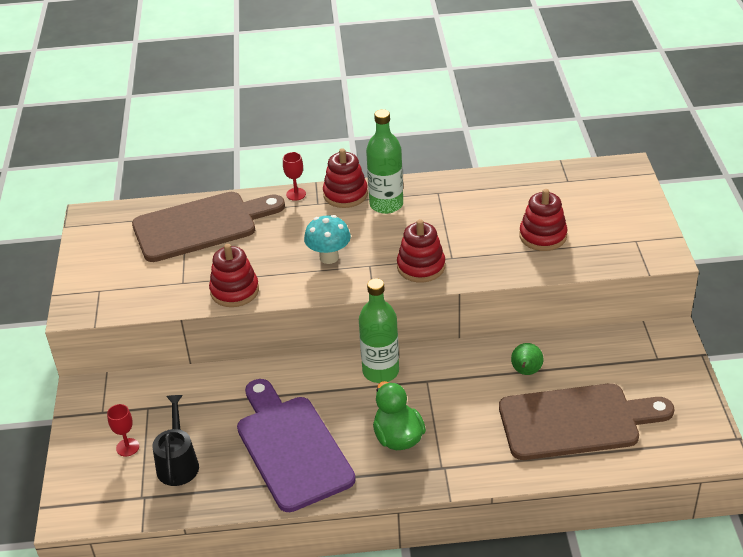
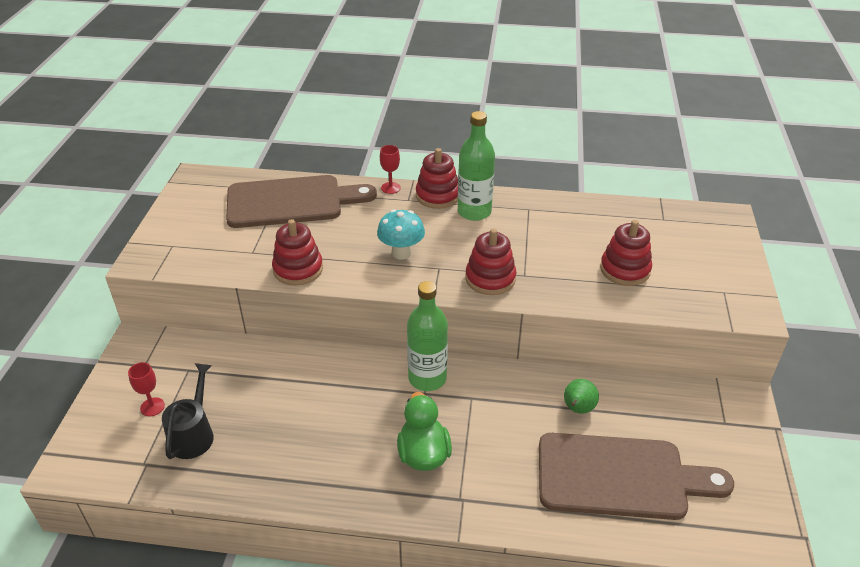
camera: 10 degrees right, 0 degrees up
purple cutting board [237,379,356,512] -> none

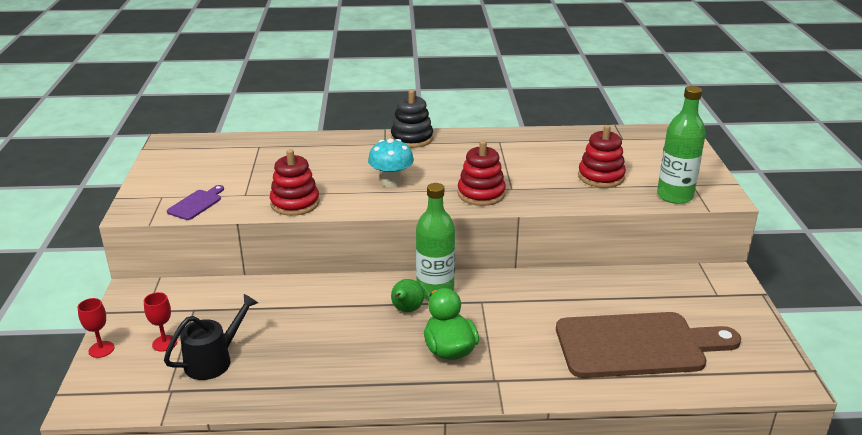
camera: 10 degrees left, 10 degrees down
black watering can [162,363,214,459] -> black watering can turned 45 degrees clockwise [164,294,258,380]
brown cutting board [226,175,377,228] -> none
red goblet [380,145,401,194] -> red goblet moved to [78,298,114,358]
red stacking toy [416,148,458,209] -> black stacking toy [391,90,433,148]
green bottle [458,111,495,221] -> green bottle moved to [657,86,706,204]
green pear [564,379,599,414] -> green pear moved to [391,279,424,312]
none -> purple cutting board [167,185,224,220]

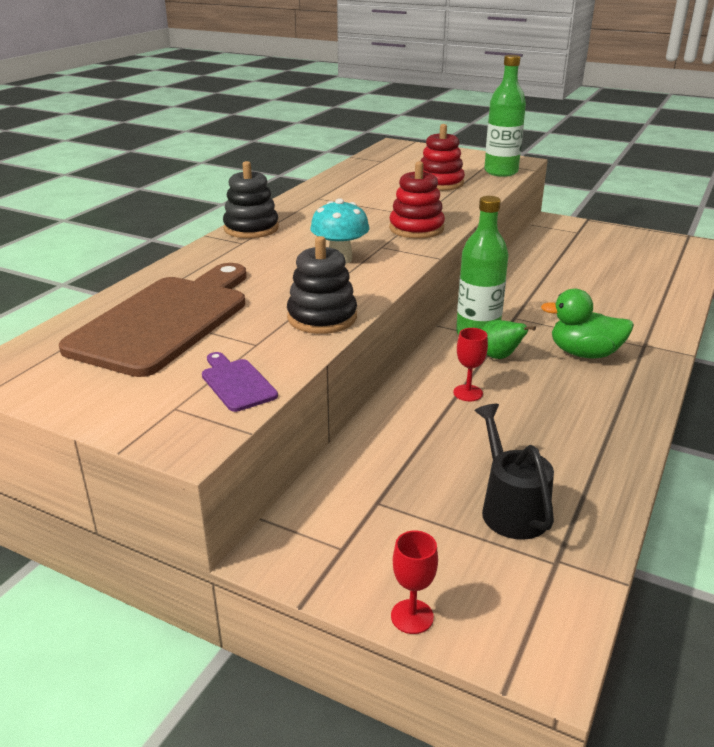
camera: 60 degrees left, 0 degrees up
red goblet [144,292,177,352] -> red goblet moved to [453,328,488,401]
red stacking toy [270,149,320,216] -> black stacking toy [287,236,357,334]
brown cutting board [556,312,741,378] -> brown cutting board moved to [59,263,247,377]

